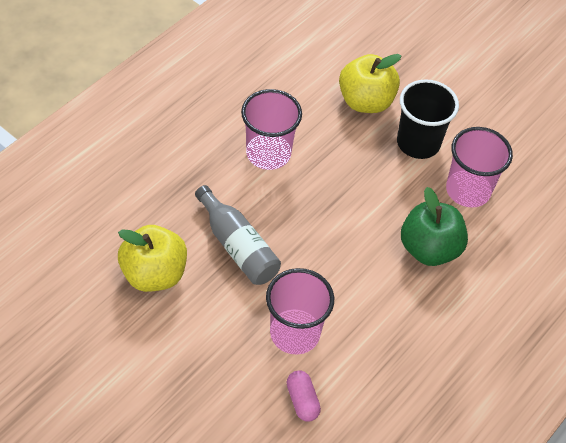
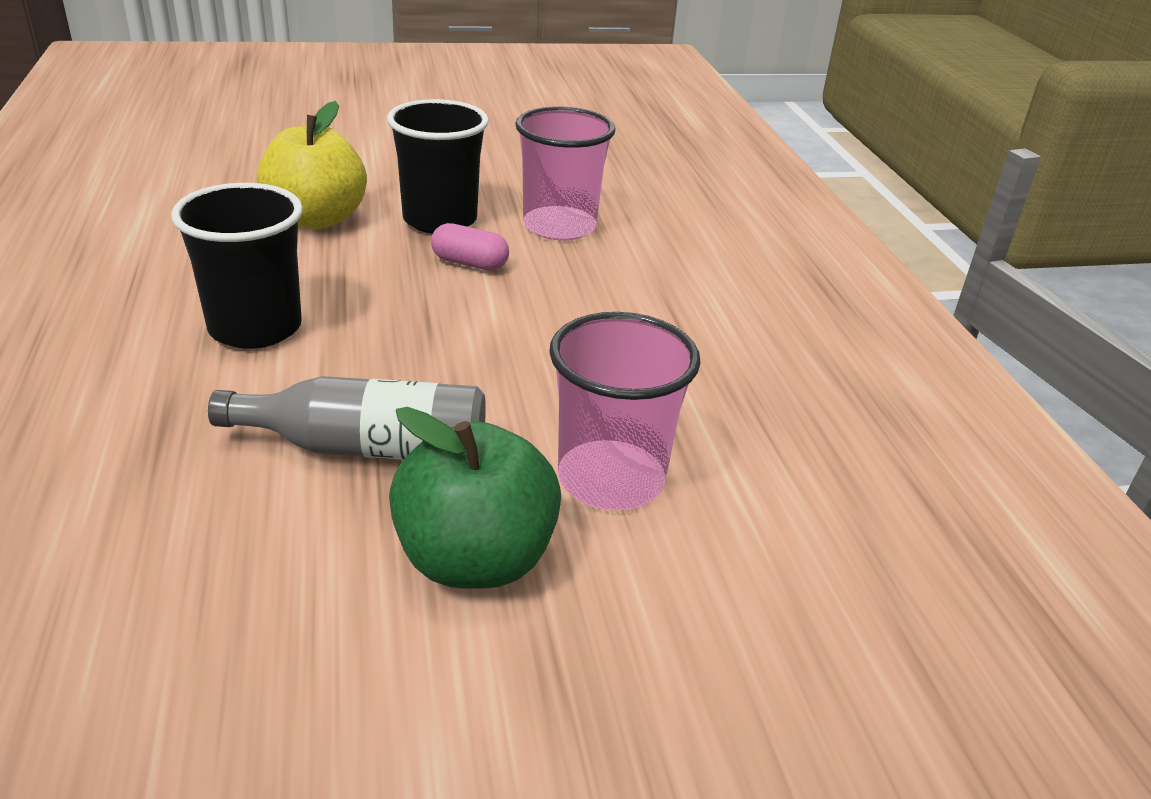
camera: 50 degrees left, 20 degrees down
yellow apple [118,225,187,292] -> none
pink cup [241,89,302,170] -> black cup [171,183,303,349]
pink capsule [286,370,321,422] -> pink capsule moved to [431,223,509,271]
green apple [401,187,468,266] -> green apple moved to [389,407,561,589]

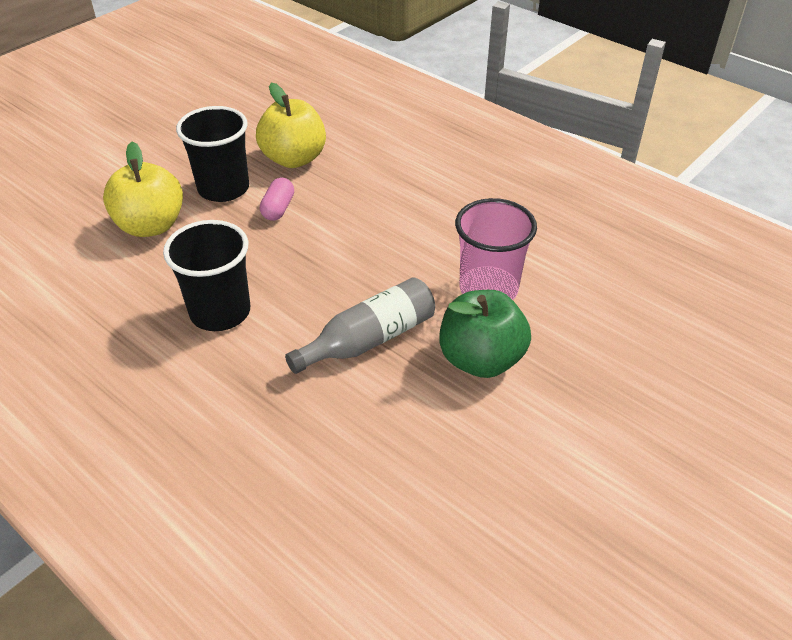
camera: 35 degrees left, 10 degrees up
pink capsule [431,223,509,271] -> pink capsule turned 60 degrees counterclockwise [260,178,294,221]
pink cup [515,106,616,240] -> yellow apple [256,83,326,168]

